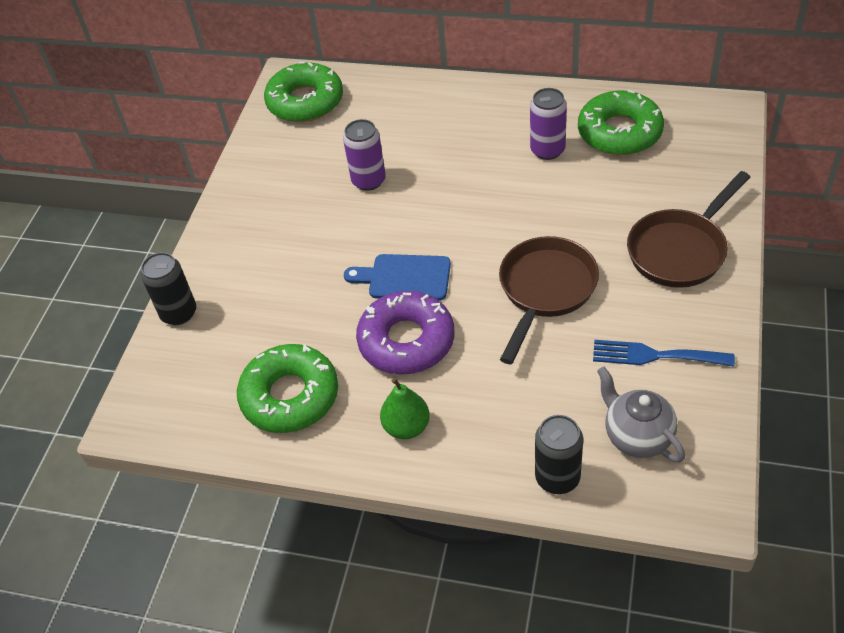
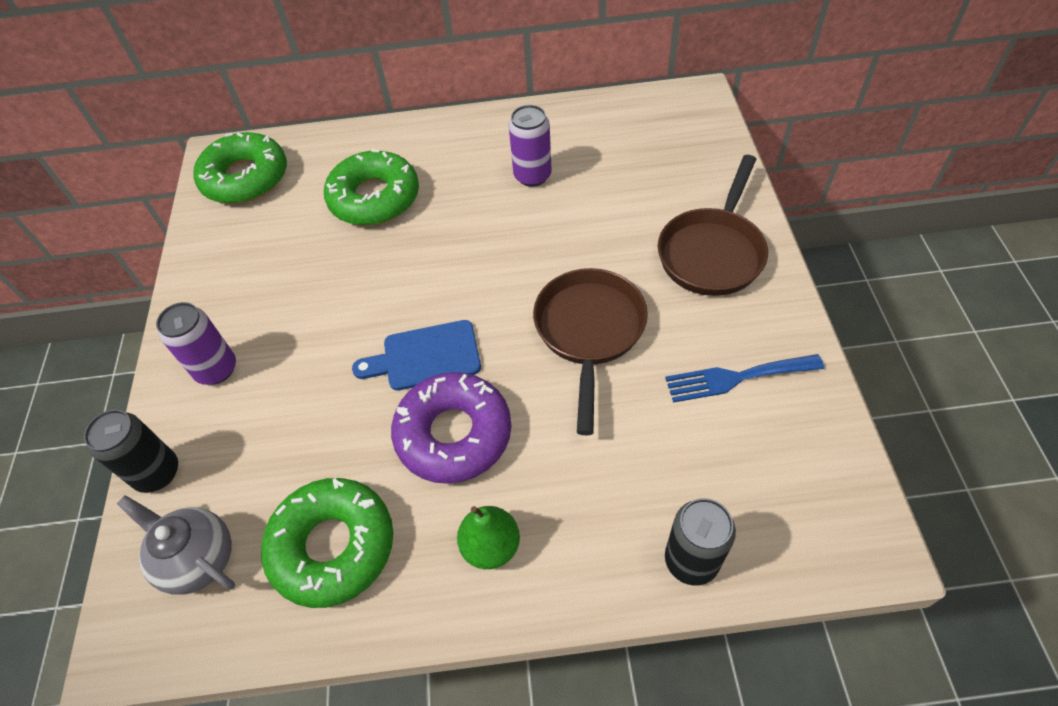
camera: 20 degrees left, 5 degrees up
purple can [343,119,386,191] -> purple can moved to [156,302,236,385]
green donut [578,90,664,155] -> green donut moved to [324,149,419,225]
grey teapot [597,367,685,462] -> grey teapot moved to [117,495,235,595]

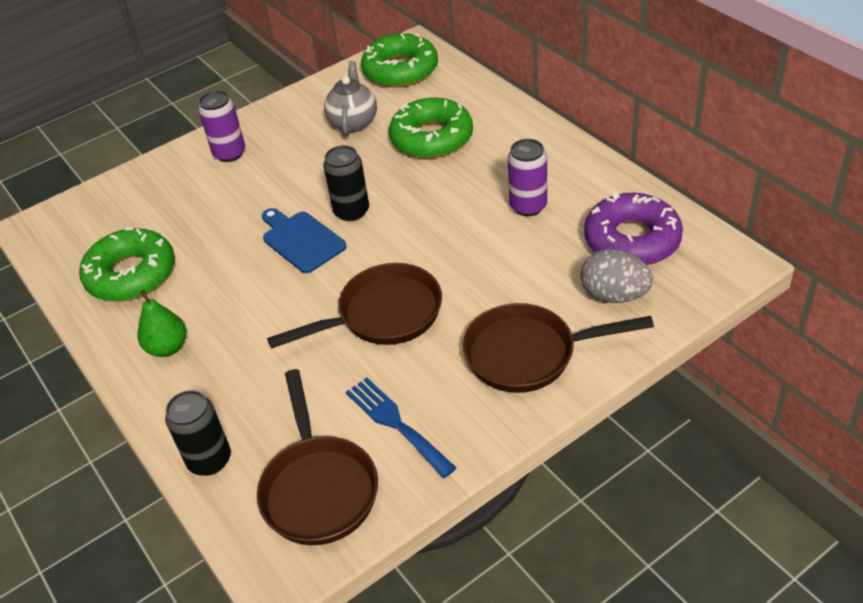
camera: 60 degrees right, 10 degrees down
black can [84,410,178,493] -> black can moved to [323,145,369,221]
grey teapot [117,495,235,595] -> grey teapot moved to [324,61,377,136]
purple donut [391,372,511,484] -> purple donut moved to [584,192,683,265]
none -> brown pan [257,369,378,545]
none -> grey egg [580,249,653,303]

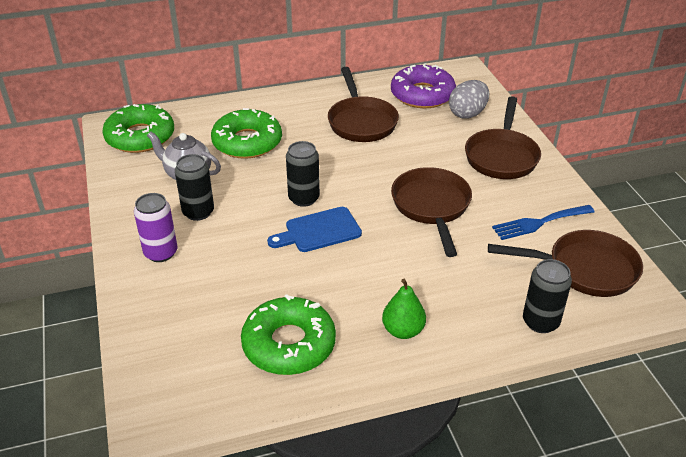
camera: 75 degrees left, 5 degrees down
purple can [508,139,547,216] -> brown pan [328,67,399,142]
none -> black can [175,154,214,221]

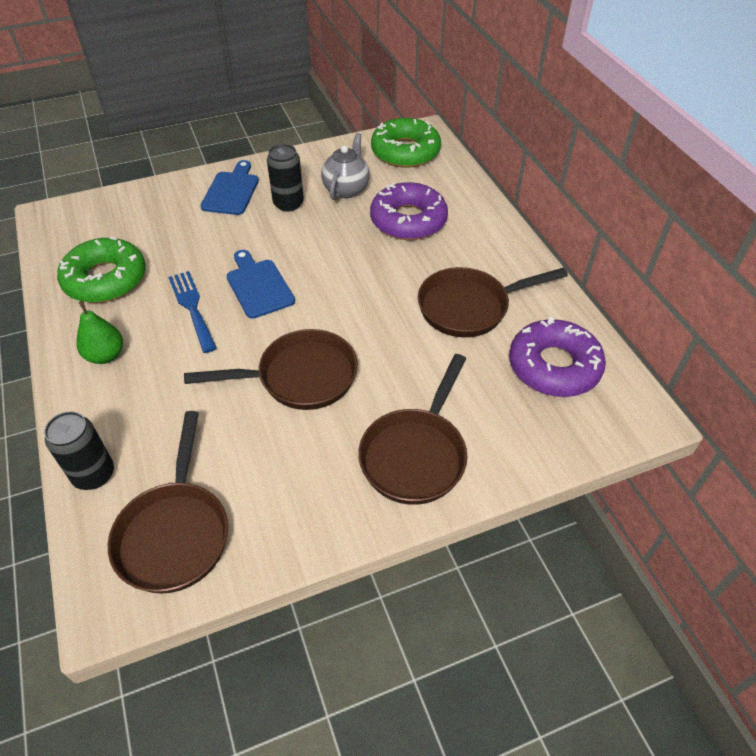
camera: 85 degrees right, 10 degrees up
purple can [134,193,178,262] -> blue cutting board [200,160,259,215]
green donut [211,108,282,159] -> purple donut [370,182,448,240]
black can [286,141,320,207] -> none
grey egg [449,80,489,119] -> none
brown pan [465,96,541,179] -> brown pan turned 75 degrees counterclockwise [358,354,467,505]
blue fork [492,205,595,240] -> blue fork moved to [169,271,217,353]

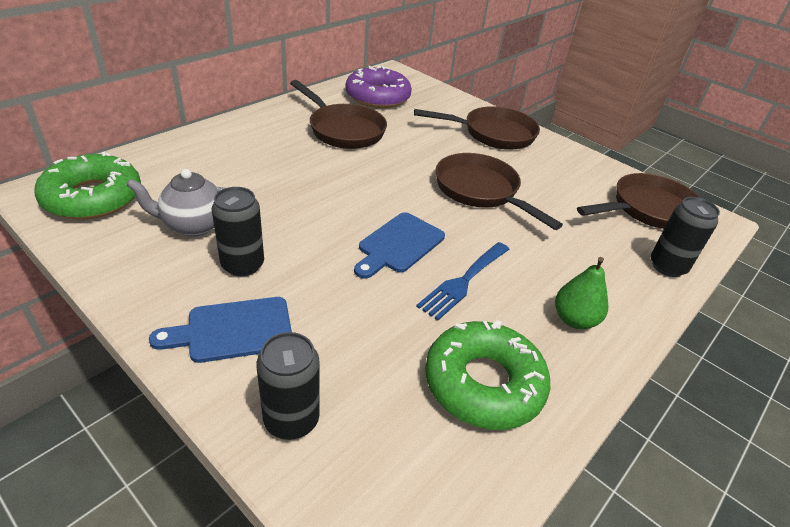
camera: 120 degrees left, 10 degrees down
purple donut [370,182,448,240] -> none
none -> black can [256,332,320,440]

